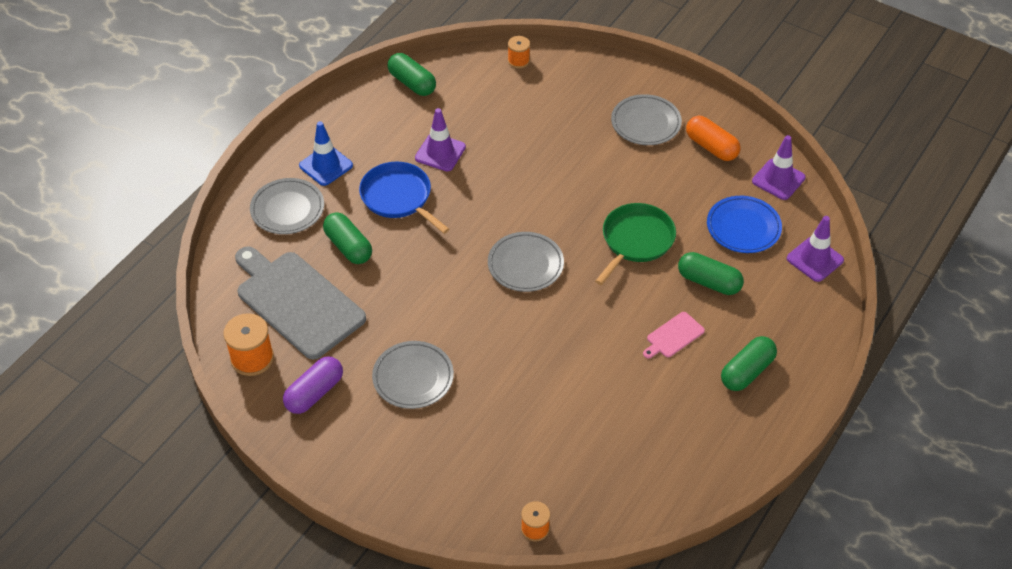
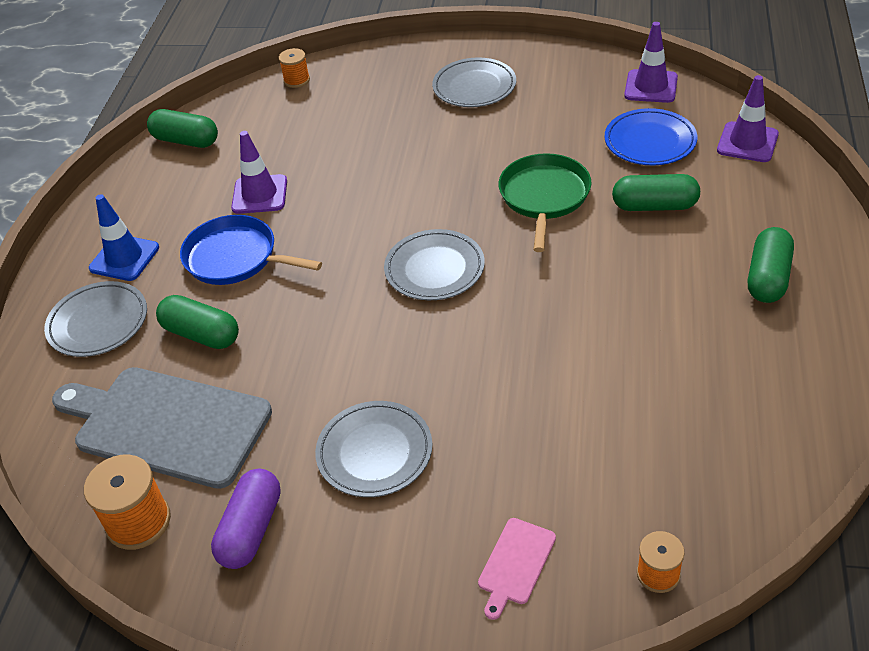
camera: 20 degrees left, 5 degrees down
pink cutting board [643,312,705,358] -> pink cutting board moved to [478,518,556,620]
orange capsule [686,116,741,161] -> none

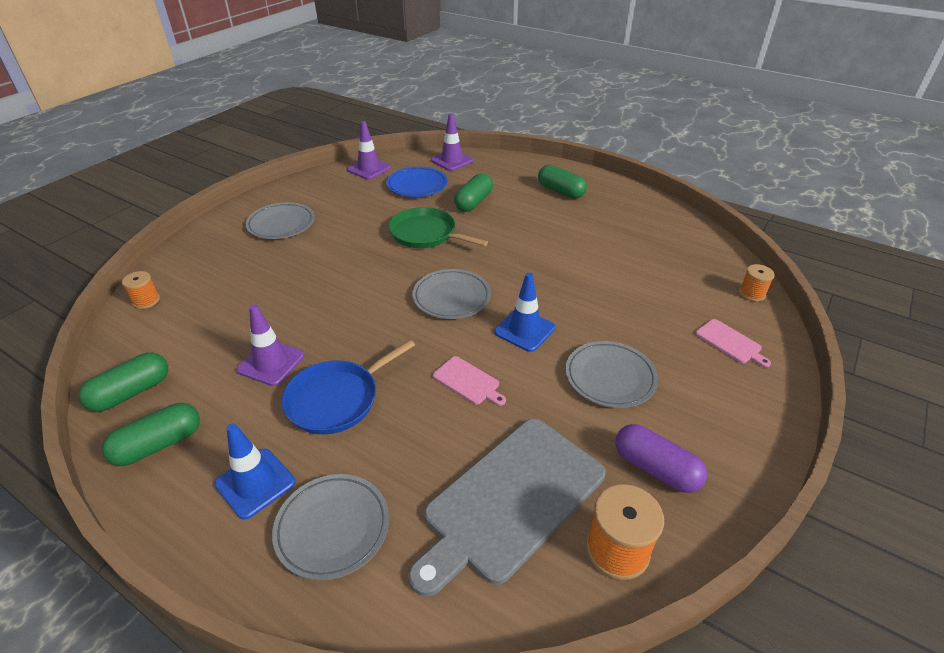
camera: 70 degrees left, 5 degrees down
green capsule [156,295,239,349] -> green capsule moved to [102,403,200,466]
none -> pink cutting board [433,356,506,406]
none -> blue traffic cone [494,273,555,352]

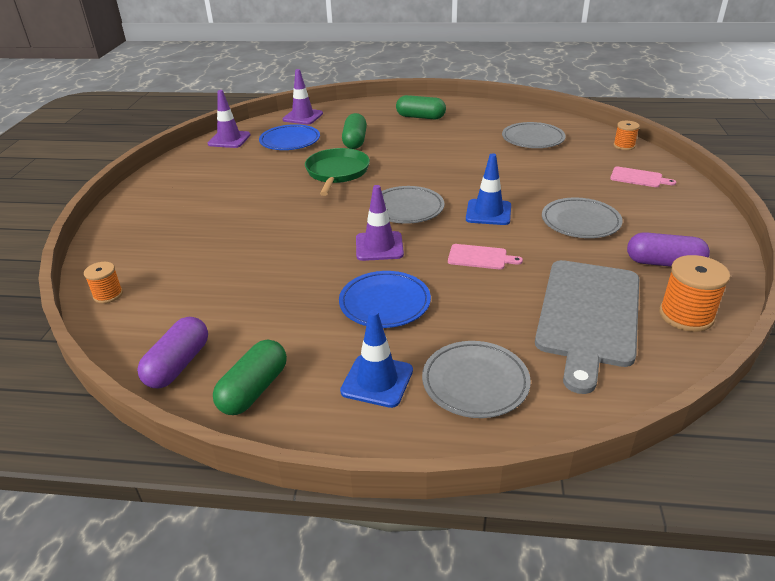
camera: 25 degrees left, 5 degrees down
green capsule [78,352,168,412] -> purple capsule [137,317,208,388]
purple traffic cone [236,304,304,386] -> purple traffic cone moved to [356,185,404,261]
grey plate [246,202,315,239] -> grey plate moved to [502,122,566,148]
blue pan [282,340,415,434] -> blue plate [339,271,431,328]
green pan [388,207,488,248] -> green pan turned 90 degrees clockwise [305,148,370,196]

